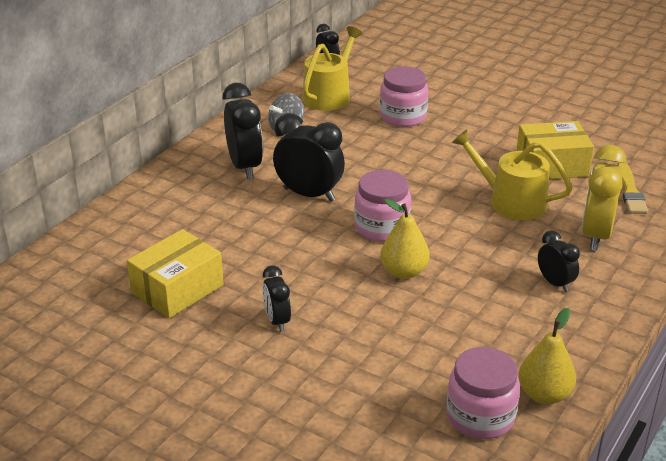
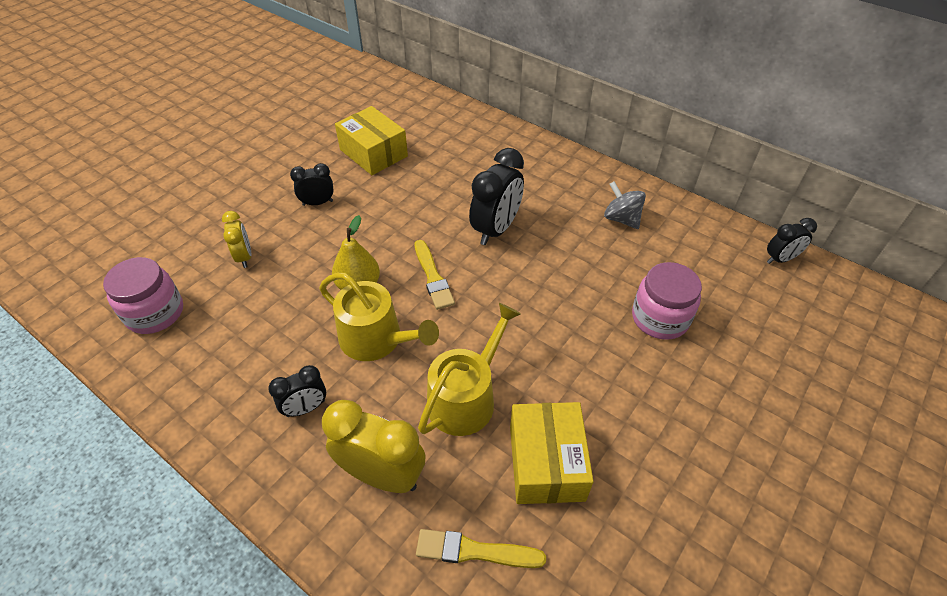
camera: 95 degrees right, 15 degrees up
black clock [223,83,263,179] -> none
yellow watering can [302,26,363,111] -> yellow watering can moved to [319,273,439,361]
pink jar [354,170,411,242] -> yellow brush [415,240,455,310]
yellow pear [518,308,576,404] -> none
none -> yellow clock [222,211,251,268]

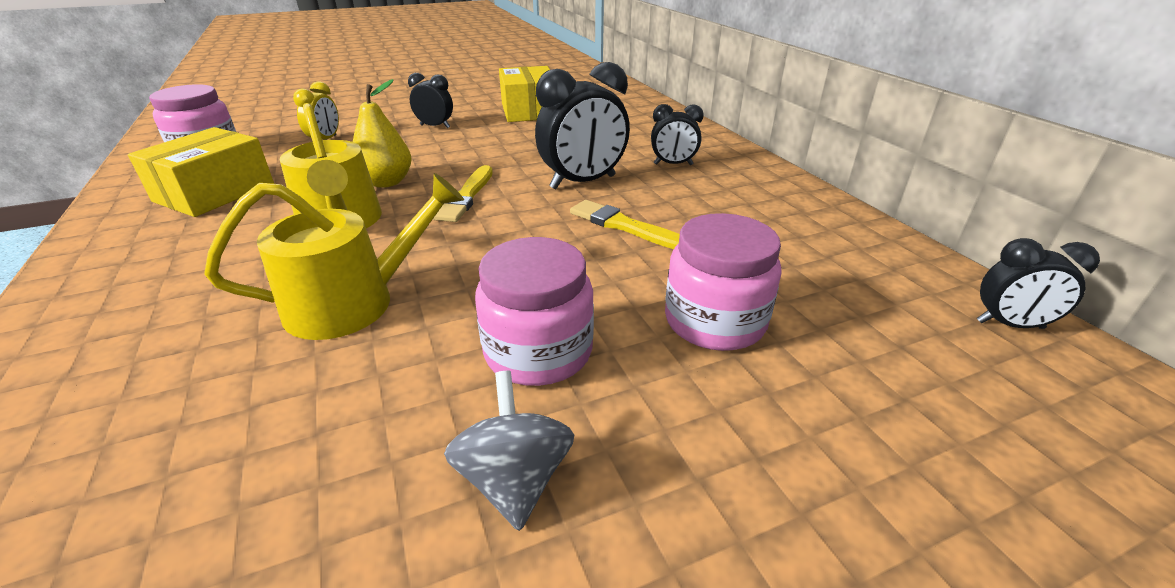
camera: 30 degrees right, 15 degrees down
black clock [268,365,326,417] -> black clock moved to [651,104,704,165]
yellow clock [322,400,426,493] -> none
yellow brush [416,529,546,568] -> yellow brush moved to [570,200,680,249]
yellow box [510,402,593,504] -> yellow box moved to [128,127,274,217]
grey spinning top [604,181,646,229] -> grey spinning top moved to [444,371,574,531]
none -> pink jar [475,237,594,386]

